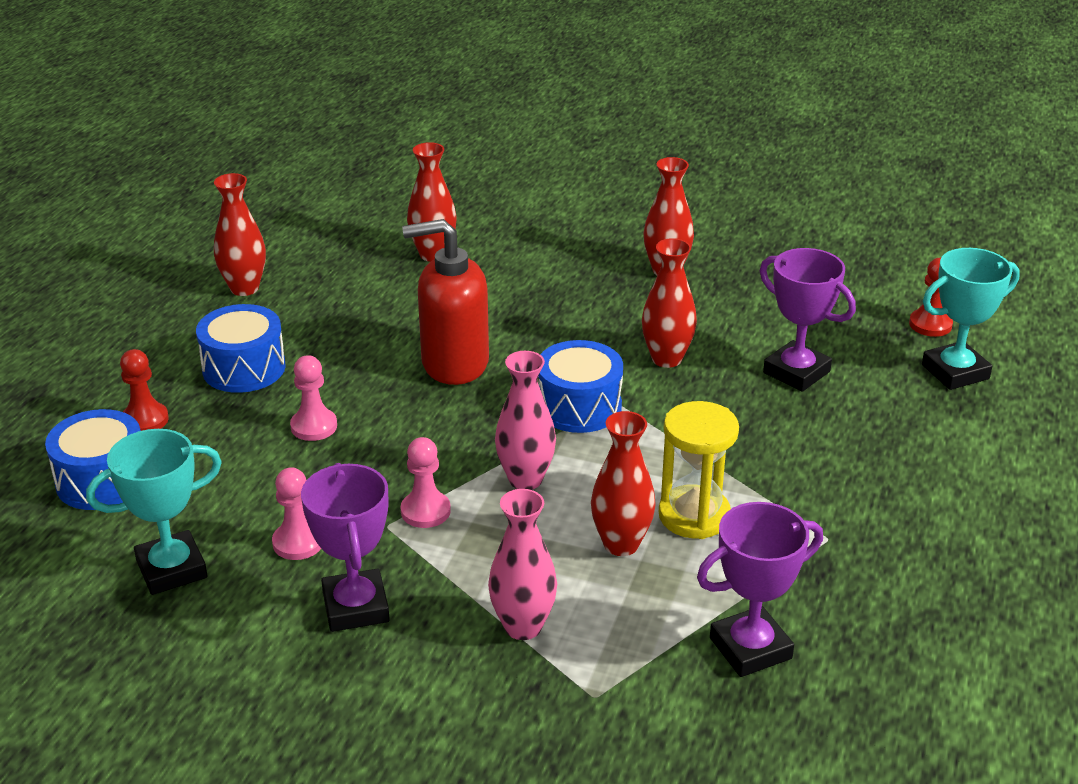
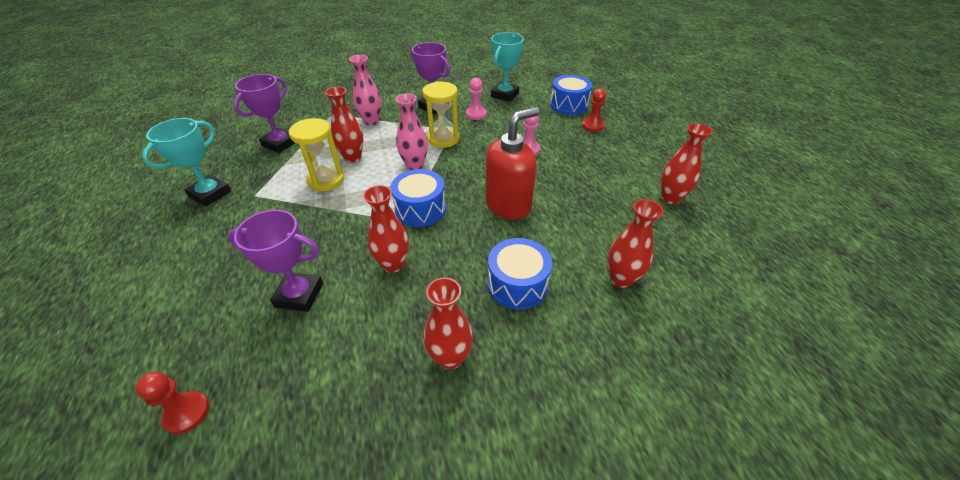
camera: 145 degrees right, 10 degrees up
blue drum [196,304,286,393] -> blue drum moved to [488,238,552,310]
pink pawn [400,437,451,528] -> yellow hourglass [422,81,459,148]
turquoise trophy [922,248,1020,390] -> turquoise trophy moved to [142,118,231,207]

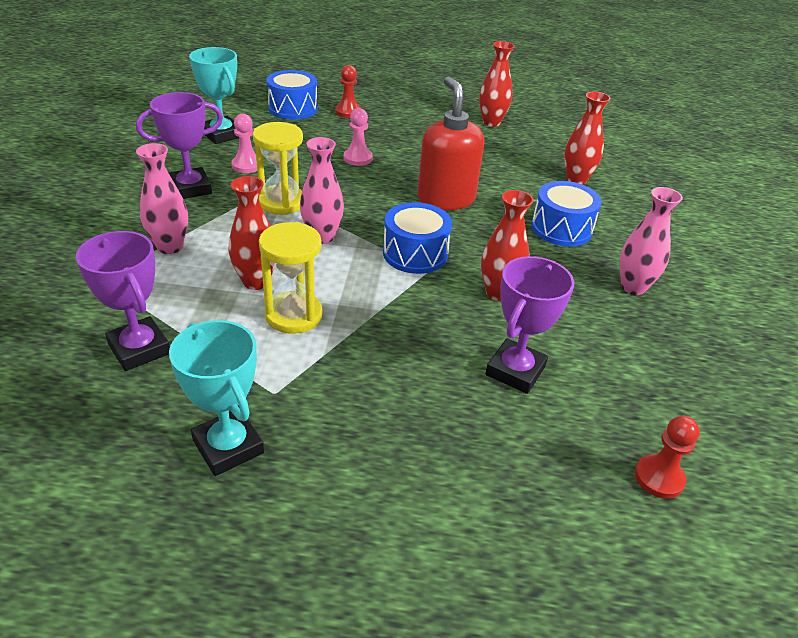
camera: 70 degrees left, 5 degrees down
red vase [424,278,473,370] -> pink vase [620,187,683,295]

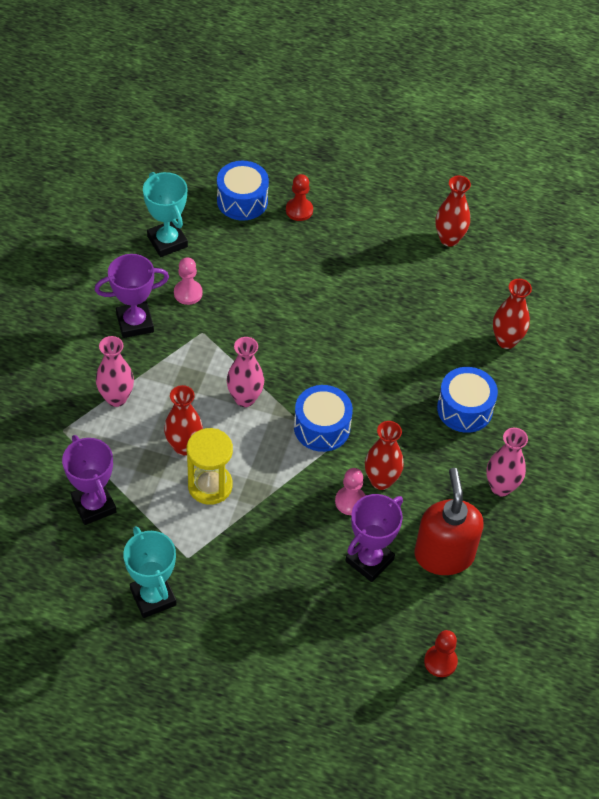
camera: 10 degrees right, 15 degrees up
yellow hourglass [253,122,303,215] -> none
pink pawn [344,108,373,166] -> pink pawn moved to [335,468,366,515]
red soap dispenser [417,76,484,210] -> red soap dispenser moved to [415,468,484,575]

